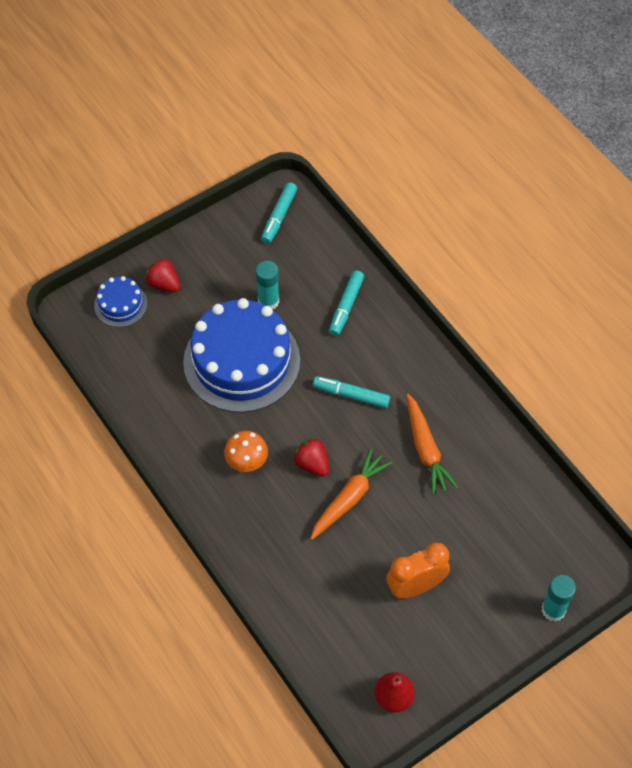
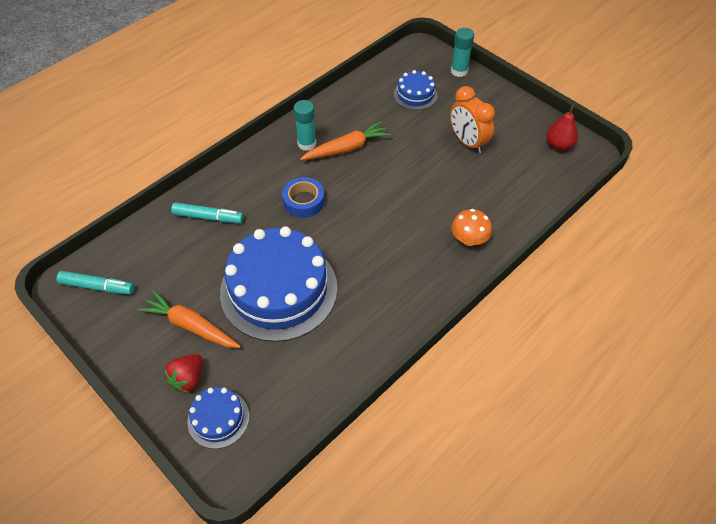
camera: 100 degrees left, 5 degrees down
orange mushroom [224,431,268,472] -> orange mushroom moved to [452,209,492,246]
turquoise glue stick [256,261,279,309] -> turquoise glue stick moved to [294,100,316,151]
red strawberry [293,437,329,477] -> none
orange carrot [310,448,392,540] -> orange carrot moved to [137,290,241,348]
turquoise marker [313,376,390,408] -> blue tape [282,177,325,218]
none -> blue cake [394,70,438,110]

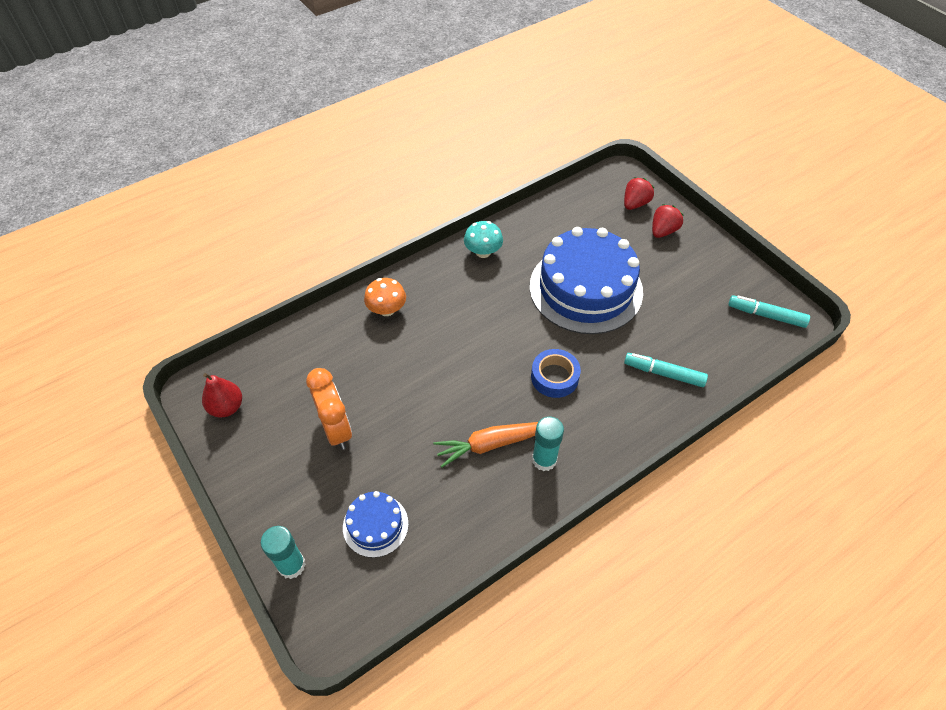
camera: 170 degrees left, 0 degrees up
orange carrot [137,290,241,348] -> none
blue cake [188,387,249,449] -> red strawberry [624,177,654,210]
none -> turquoise mushroom [464,221,503,258]

